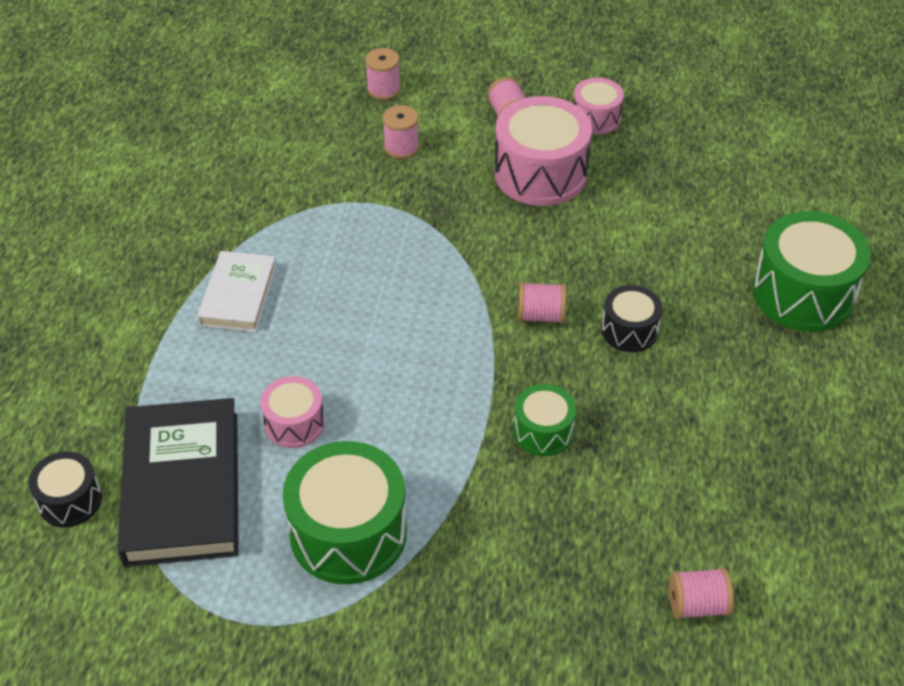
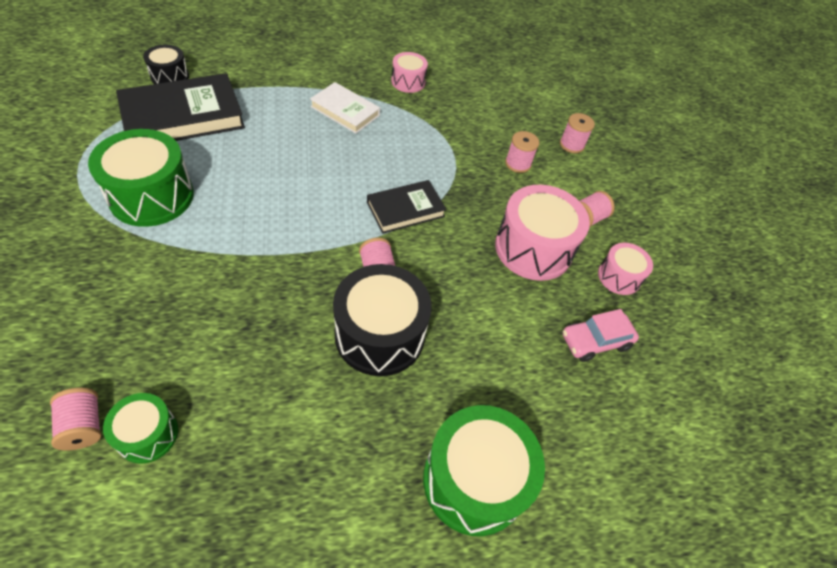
camera: 65 degrees right, 5 degrees up
white book [198,251,277,332] -> white book turned 45 degrees clockwise [310,82,380,134]
pink drum [260,376,325,448] -> pink drum moved to [391,52,428,93]
green drum [513,384,576,456] -> green drum moved to [103,393,178,464]
black drum [601,285,662,352] -> black drum [333,264,432,376], size x1.83
none -> black book [367,180,447,234]
none -> pink car [562,309,639,362]

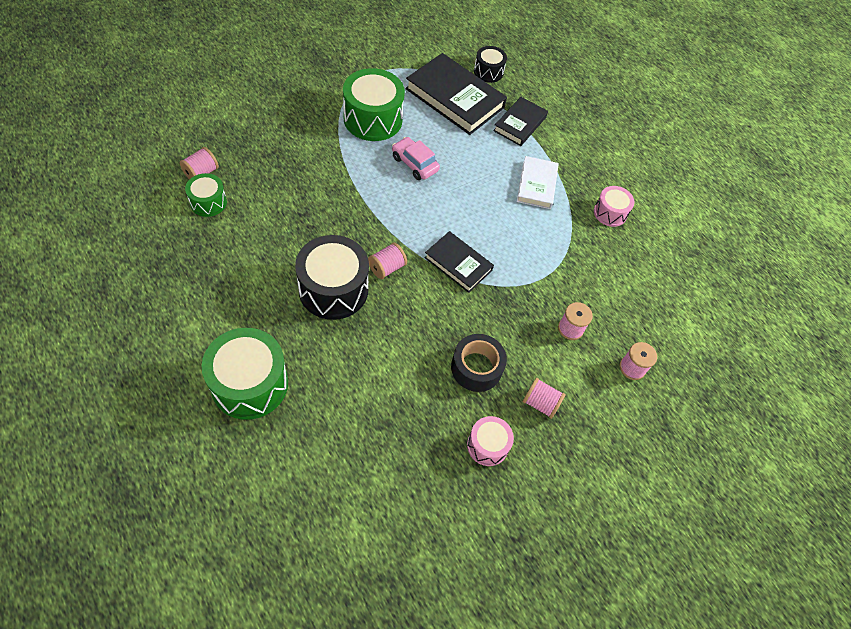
camera: 65 degrees right, 5 degrees up
pink drum [495,185,590,281] -> black tape [451,334,507,392]
pink car [562,309,639,362] -> pink car moved to [392,137,440,180]
none -> black book [493,97,548,146]

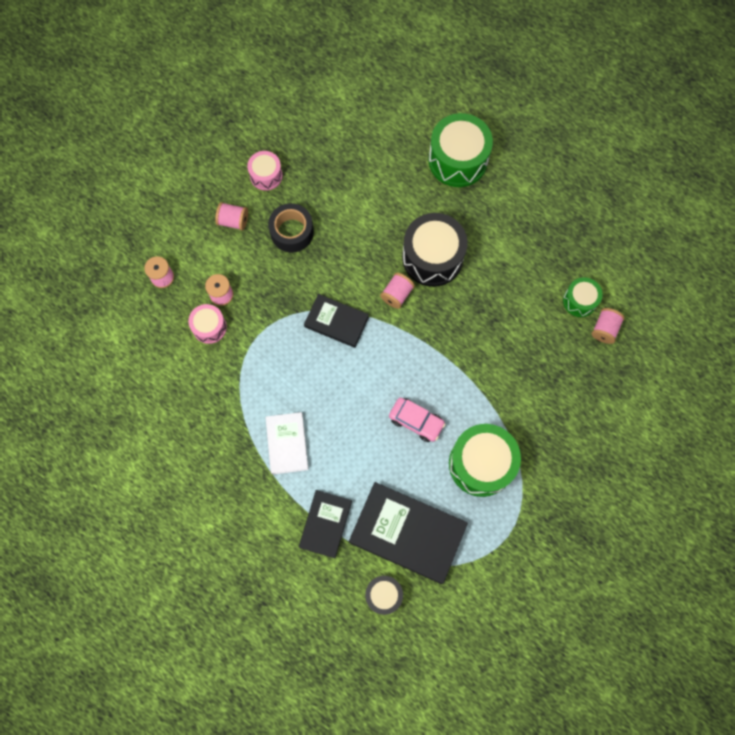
camera: 170 degrees right, 15 degrees up
pink drum [594,186,635,227] -> pink drum moved to [188,304,227,344]

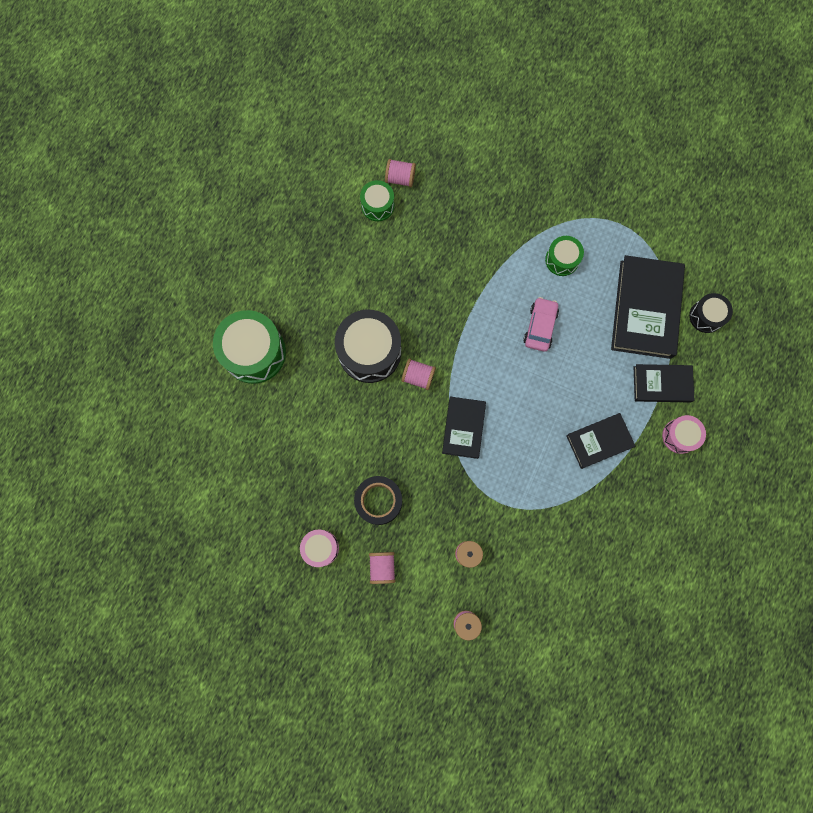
camera: 105 degrees left, 5 degrees up
pink drum [188,304,227,344] -> pink drum moved to [662,415,706,454]
white book [265,412,309,475] -> black book [566,413,635,469]
green drum [449,424,521,497] -> green drum [545,236,584,276], size x0.55

